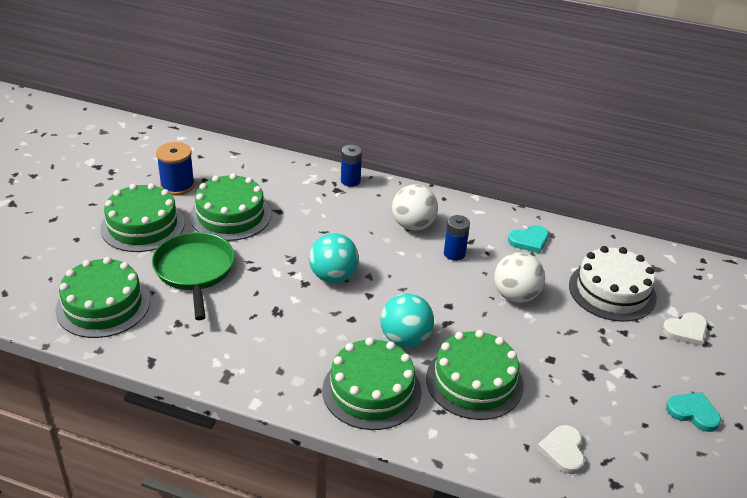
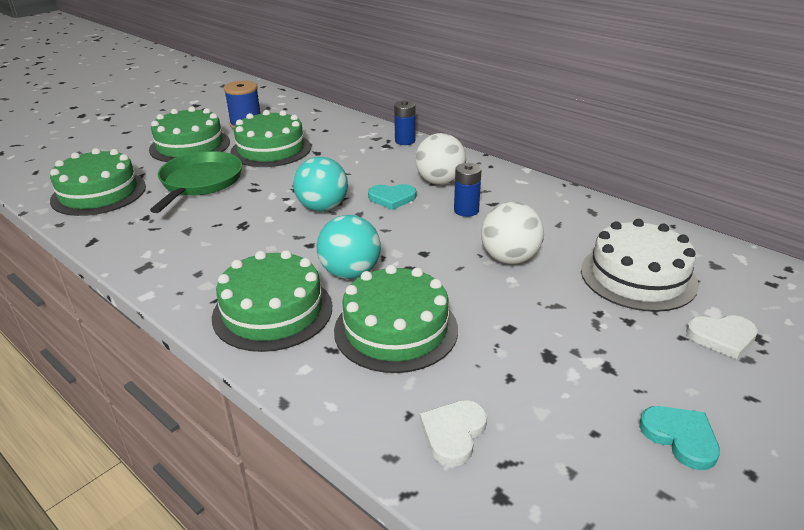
camera: 25 degrees right, 5 degrees down
turquoise heart [508,225,548,253] -> turquoise heart moved to [368,184,416,210]

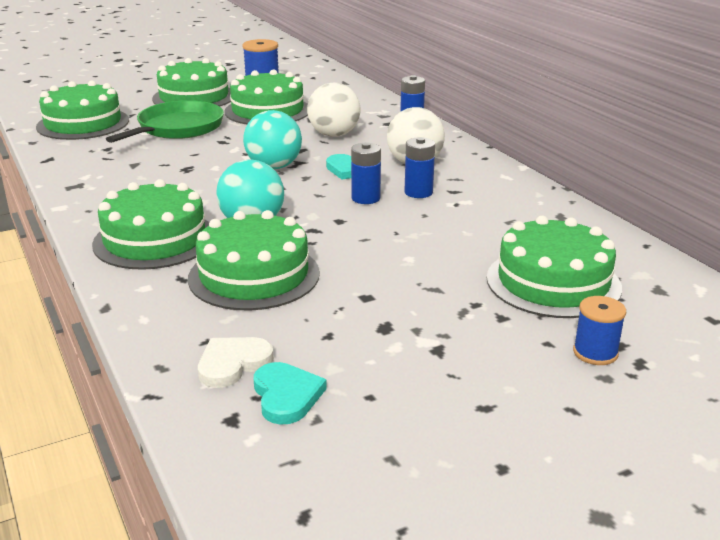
camera: 20 degrees right, 5 degrees down
white ball [481,202,544,264] -> white ball moved to [307,83,360,137]
white cake [581,219,699,312] -> green cake [487,216,622,318]
turquoise heart [639,406,720,470] -> turquoise heart moved to [254,362,327,425]
white heart [686,315,758,359] -> blue spool [573,296,626,365]
none -> blue battery [351,142,381,204]

